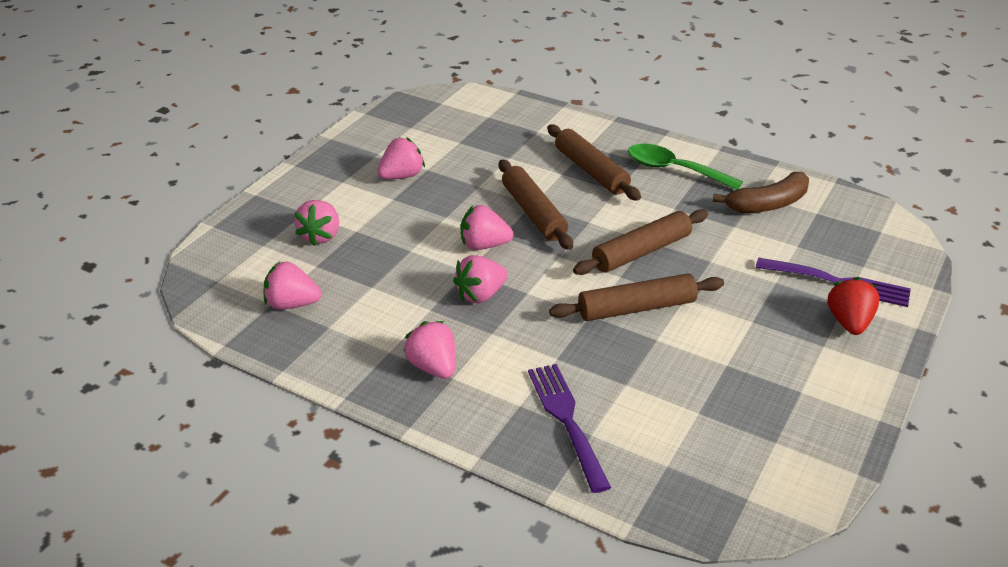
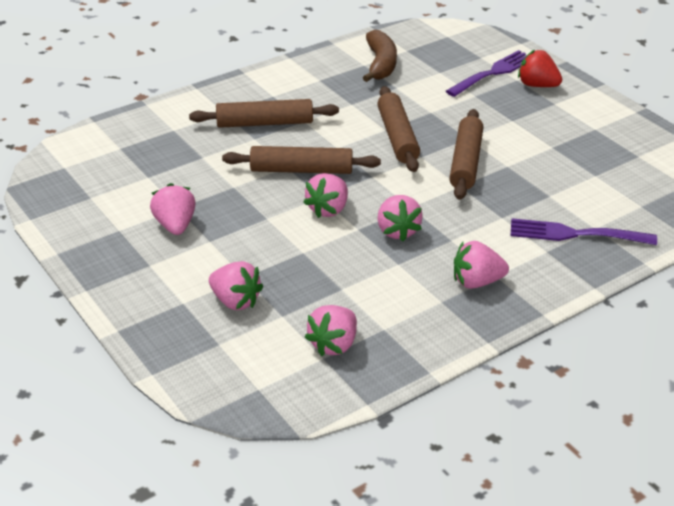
camera: 65 degrees left, 0 degrees up
green spoon [628,144,743,190] -> none

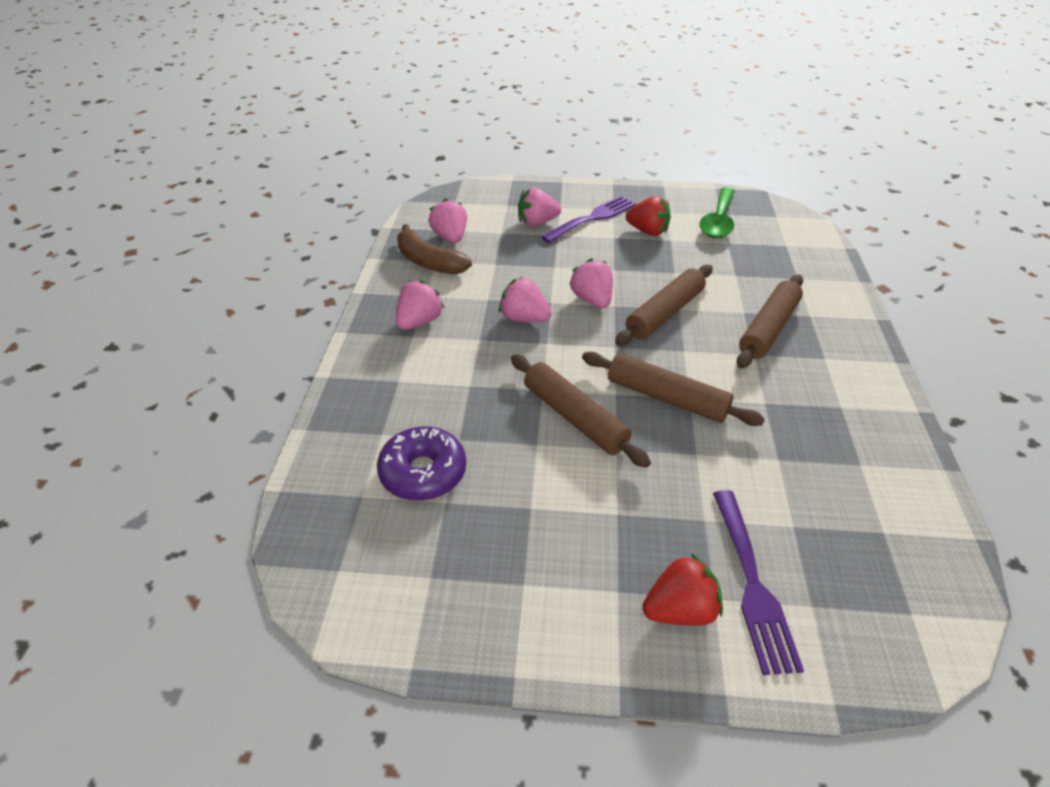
camera: 130 degrees right, 5 degrees up
pink strawberry [150,183,196,235] -> red strawberry [626,196,671,236]
brown banana [363,30,397,82] -> brown banana moved to [397,224,472,274]
purple fork [511,218,657,245] -> purple fork moved to [541,196,636,243]
none -> purple donut [377,426,466,501]
none -> green spoon [699,187,735,238]

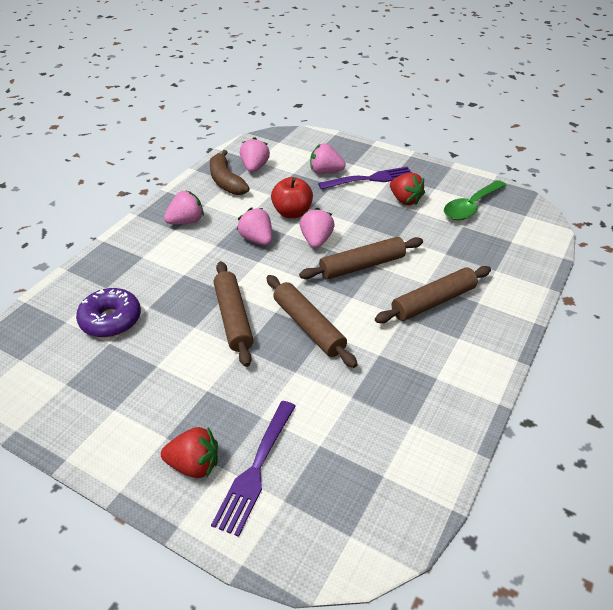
camera: 25 degrees right, 0 degrees up
none -> red apple [271,177,313,218]

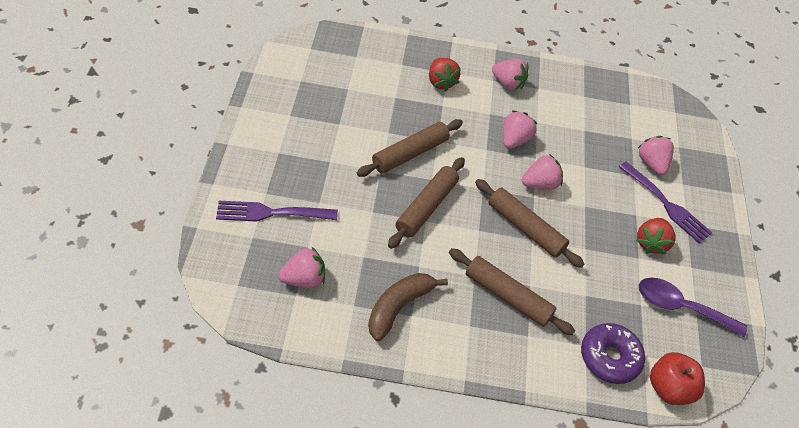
camera: 60 degrees right, 10 degrees up
purple donut [76,288,141,338] -> purple donut moved to [581,323,645,384]
red strawberry [161,427,218,478] -> red strawberry moved to [429,58,461,91]
brown banana [210,150,250,195] -> brown banana moved to [368,273,448,341]
pink strawberry [240,137,270,172] -> pink strawberry moved to [278,246,325,288]
red apple [271,177,313,218] -> red apple moved to [650,352,705,405]
green spoon [444,180,507,220] -> purple spoon [639,278,747,337]

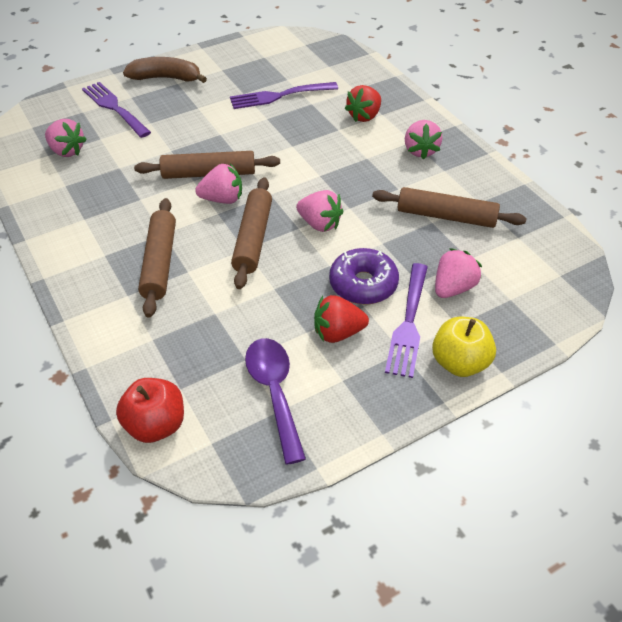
camera: 60 degrees right, 5 degrees down
brown rolling pin [357,119,463,177] -> brown rolling pin moved to [372,187,527,228]
brown banana [368,273,448,341] -> brown banana moved to [123,57,207,83]
pink strawberry [503,110,538,149] -> pink strawberry moved to [195,164,242,204]
purple donut [581,323,645,384] -> purple donut moved to [329,248,399,305]
none -> purple fork [230,82,338,109]
none -> yellow apple [432,317,496,377]

